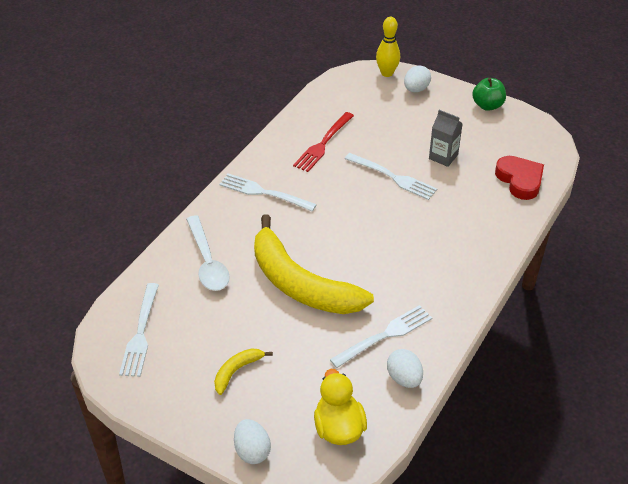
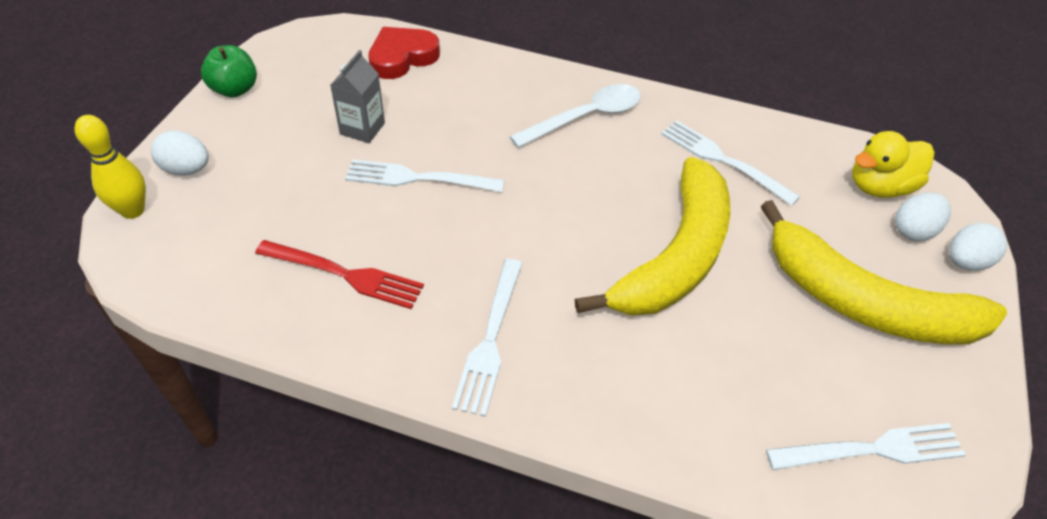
camera: 105 degrees left, 5 degrees up
white spoon [186,215,230,291] -> white spoon moved to [509,84,641,148]
yellow banana [214,348,273,395] -> yellow banana [761,200,1007,344], size x2.40
white fork [345,153,437,200] -> white fork turned 105 degrees counterclockwise [345,159,504,192]
white egg [387,349,423,388] -> white egg moved to [895,193,951,241]

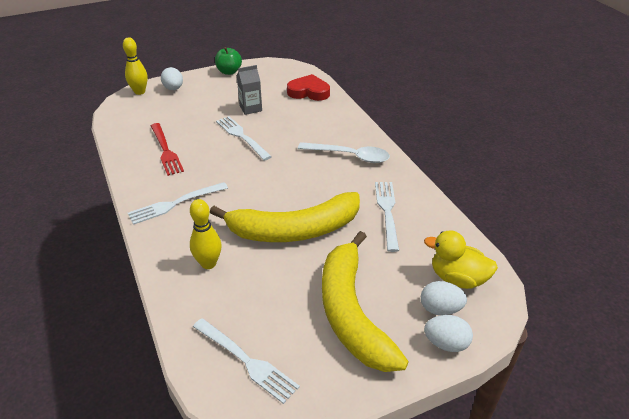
camera: 50 degrees right, 10 degrees down
none -> yellow bowling pin [190,199,221,269]

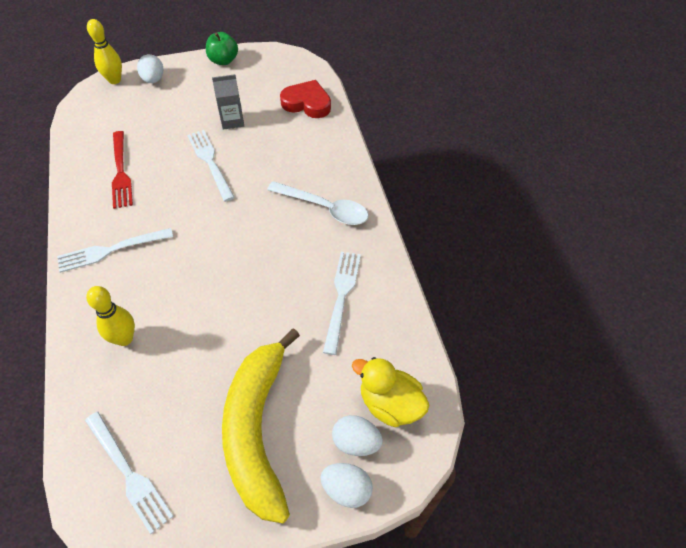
camera: 10 degrees right, 15 degrees up
yellow banana [210,192,360,242] -> none

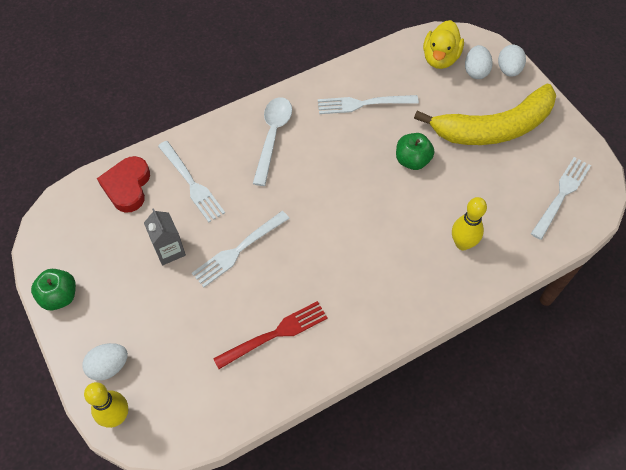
camera: 105 degrees left, 5 degrees up
white fork [57,228,173,273] -> white fork moved to [158,141,225,222]
none -> green apple [396,133,434,170]

